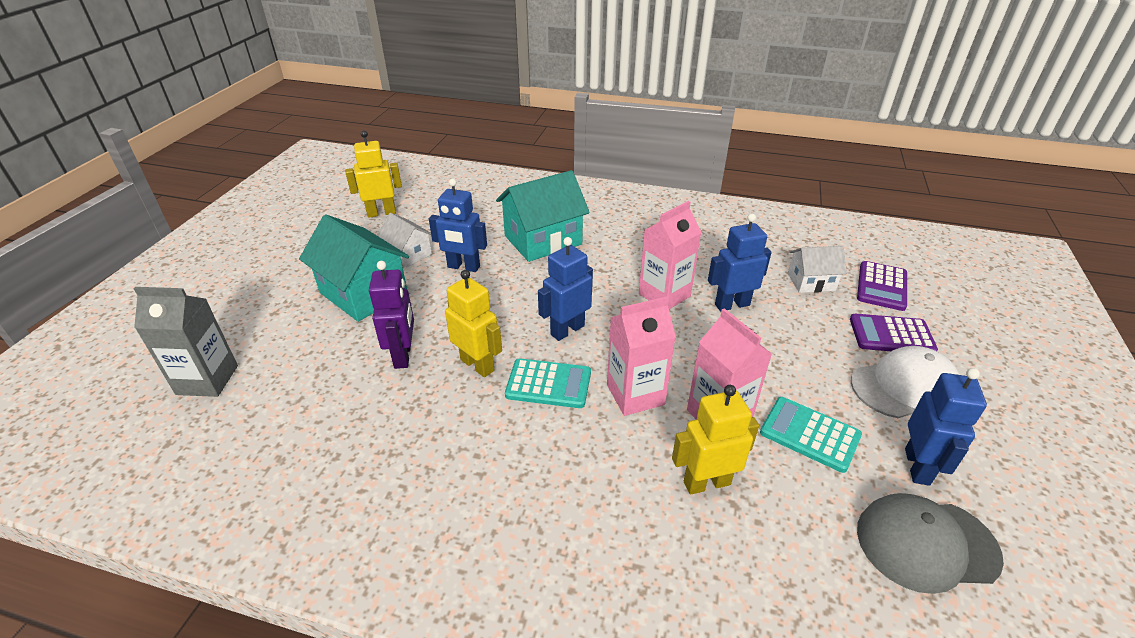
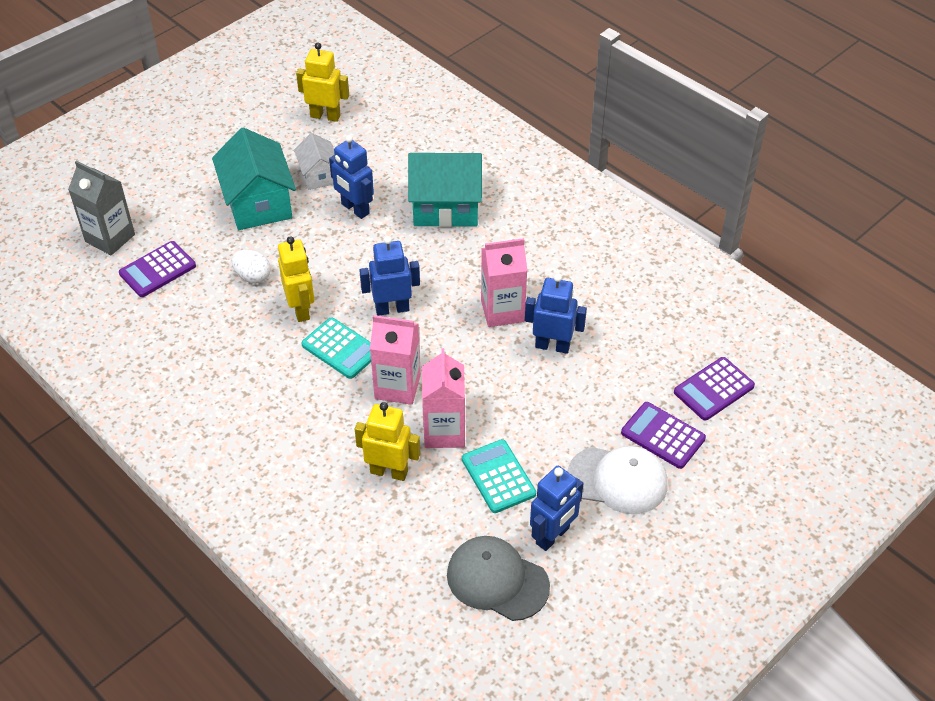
camera: 30 degrees right, 10 degrees up
purple robot [369,261,414,369] -> white egg [232,250,271,283]
white house [788,246,847,293] -> none
none -> purple calculator [119,241,196,297]

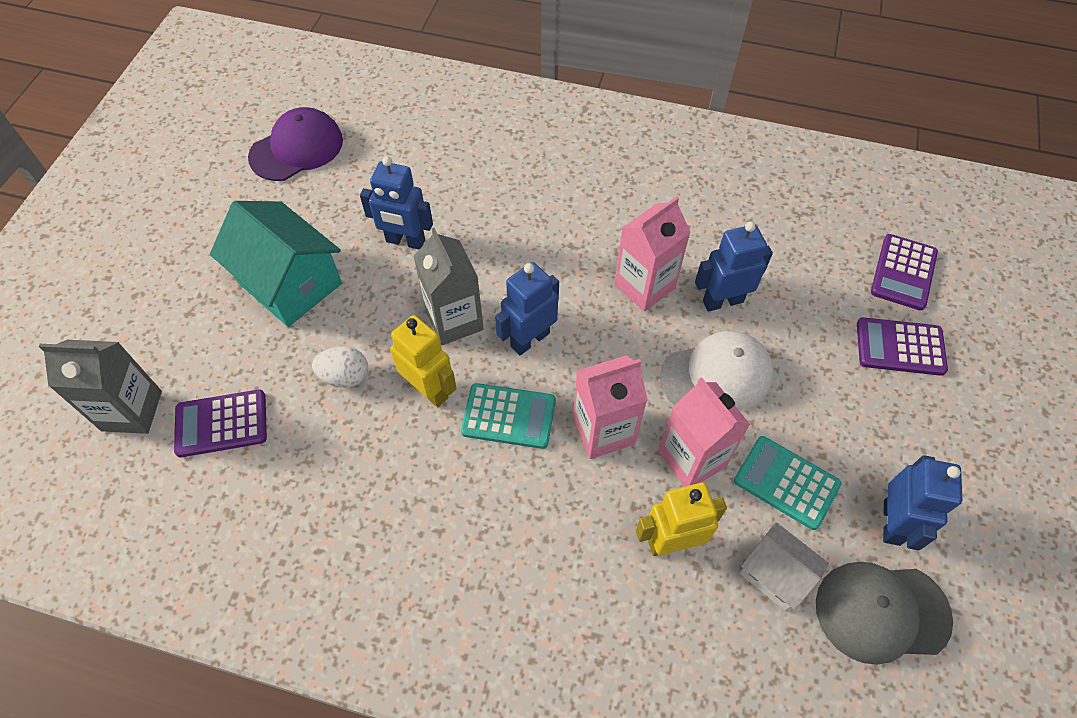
camera: 30 degrees left, 10 degrees up
purple calculator [119,241,196,297] -> purple calculator turned 60 degrees clockwise [174,389,267,457]
white house [294,133,334,190] -> white house moved to [740,522,829,611]
yellow robot [296,42,349,122] -> purple cap [248,107,343,181]
turquoise house [408,153,482,227] -> none
white cap [568,446,668,514] -> white cap moved to [660,331,774,410]
none -> grey carton [413,228,484,345]

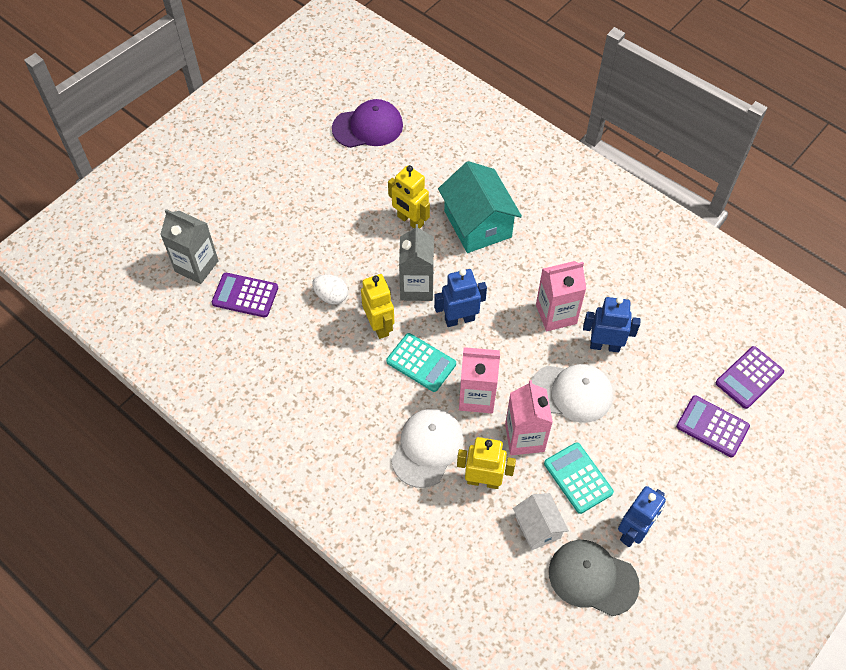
camera: 25 degrees right, 0 degrees up
turquoise house [210,201,342,327] -> turquoise house moved to [438,161,522,253]
blue robot [360,156,433,249] -> yellow robot [388,165,430,229]
none -> white cap [391,409,464,488]

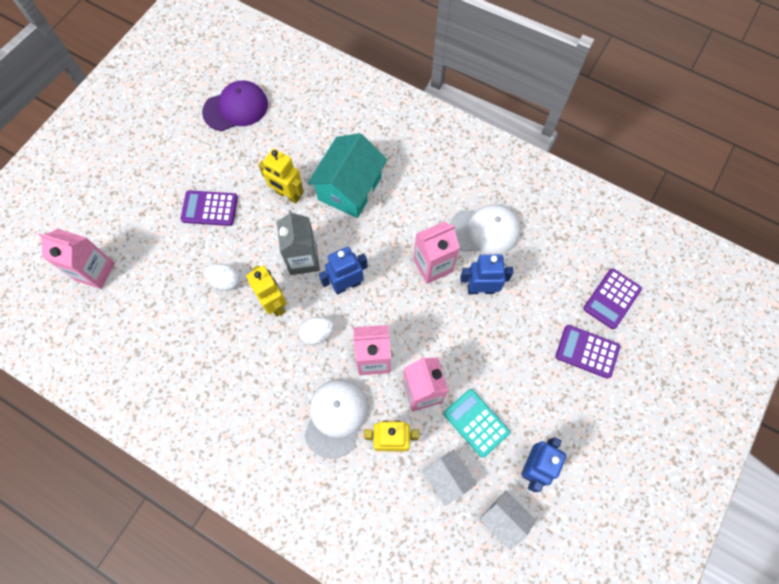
camera: 10 degrees left, 10 degrees up
grey carton [160,209,219,284] -> pink carton [38,229,115,289]
purple calculator [212,273,278,317] -> purple calculator moved to [181,190,238,226]
turquoise calculator [386,333,456,392] -> white egg [299,317,335,345]
turquoise house [438,161,522,253] -> turquoise house turned 60 degrees clockwise [307,133,388,218]
white cap [532,364,613,423] -> white cap moved to [450,204,520,254]
grey cap [549,540,640,616] -> white house [480,490,536,550]

